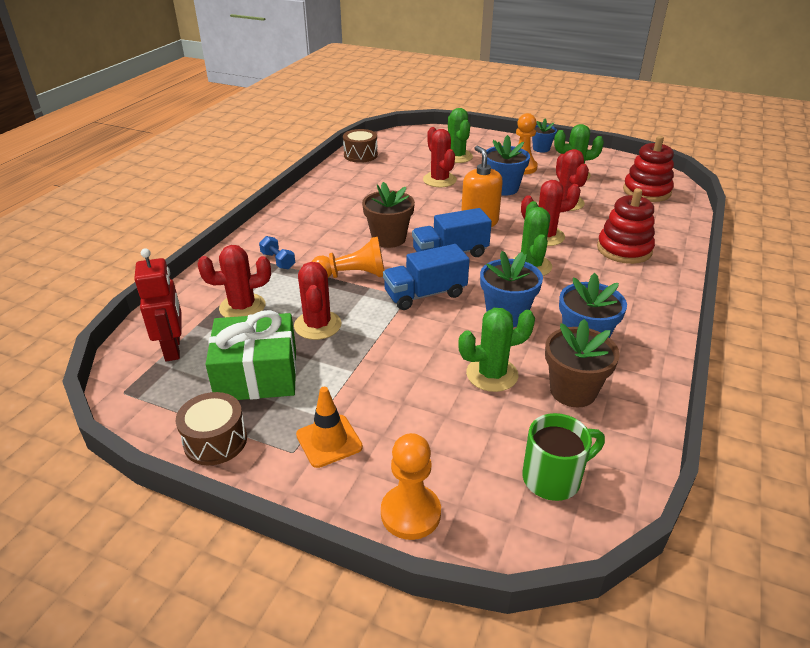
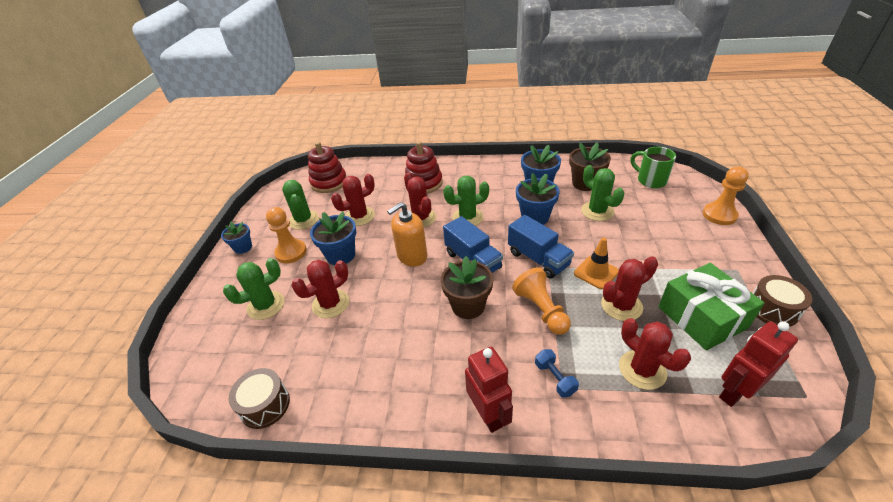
camera: 105 degrees left, 5 degrees up
blue dumbbell [259,236,295,269] -> blue dumbbell turned 60 degrees counterclockwise [535,349,579,398]
orange traffic cone [296,387,363,468] -> orange traffic cone moved to [574,237,619,289]
none -> red robot [465,347,513,433]

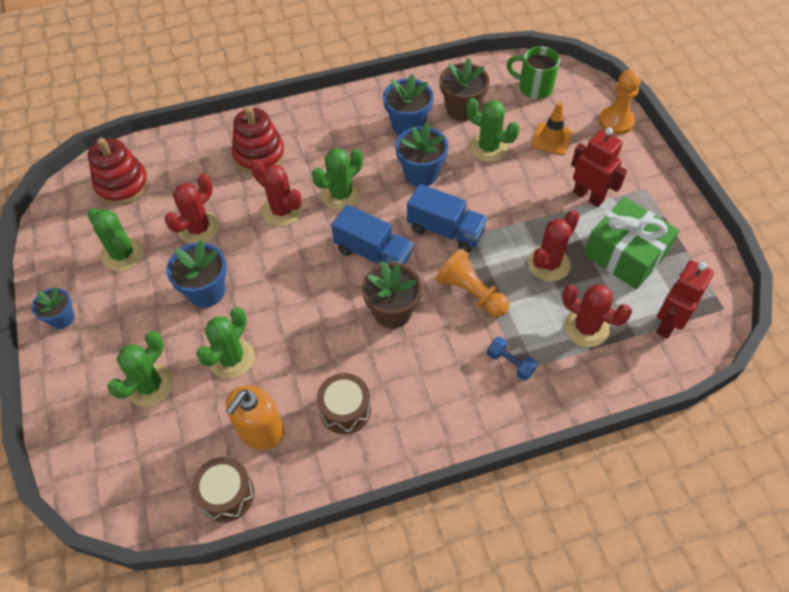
camera: 25 degrees left, 15 degrees up
orange pawn [266,207,307,263] -> none
red cactus [291,260,349,318] -> green cactus [196,307,255,379]
orange soap dispenser [387,202,427,267] -> orange soap dispenser moved to [226,386,284,450]
red robot [465,347,513,433] -> red robot moved to [571,127,627,207]
orange traffic cone [574,237,619,289] -> orange traffic cone moved to [531,102,573,155]
brown drum [753,275,812,327] -> brown drum moved to [317,373,371,434]

